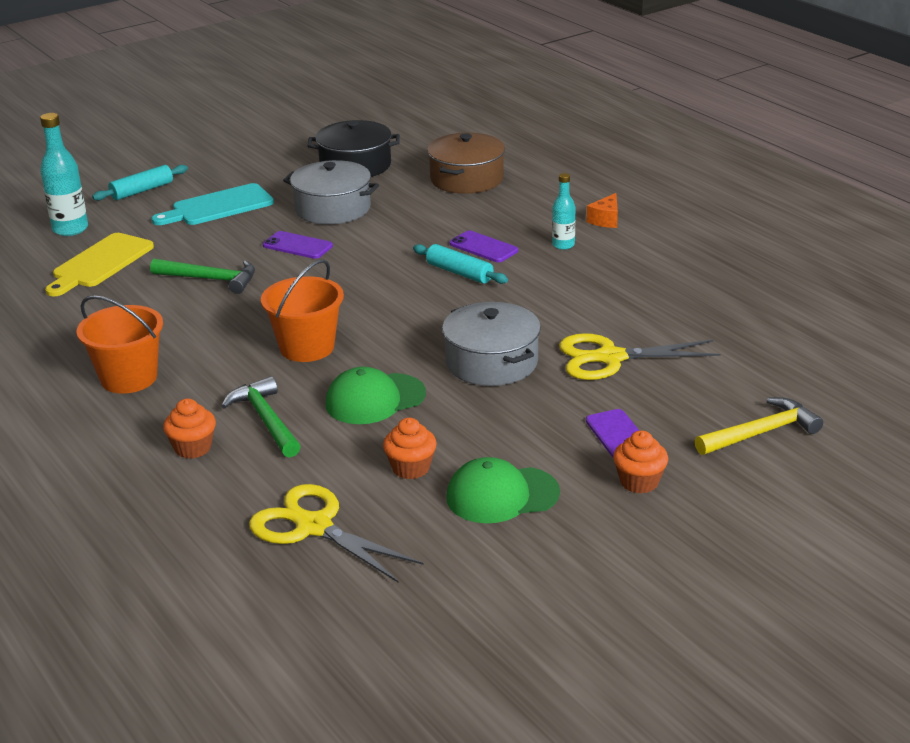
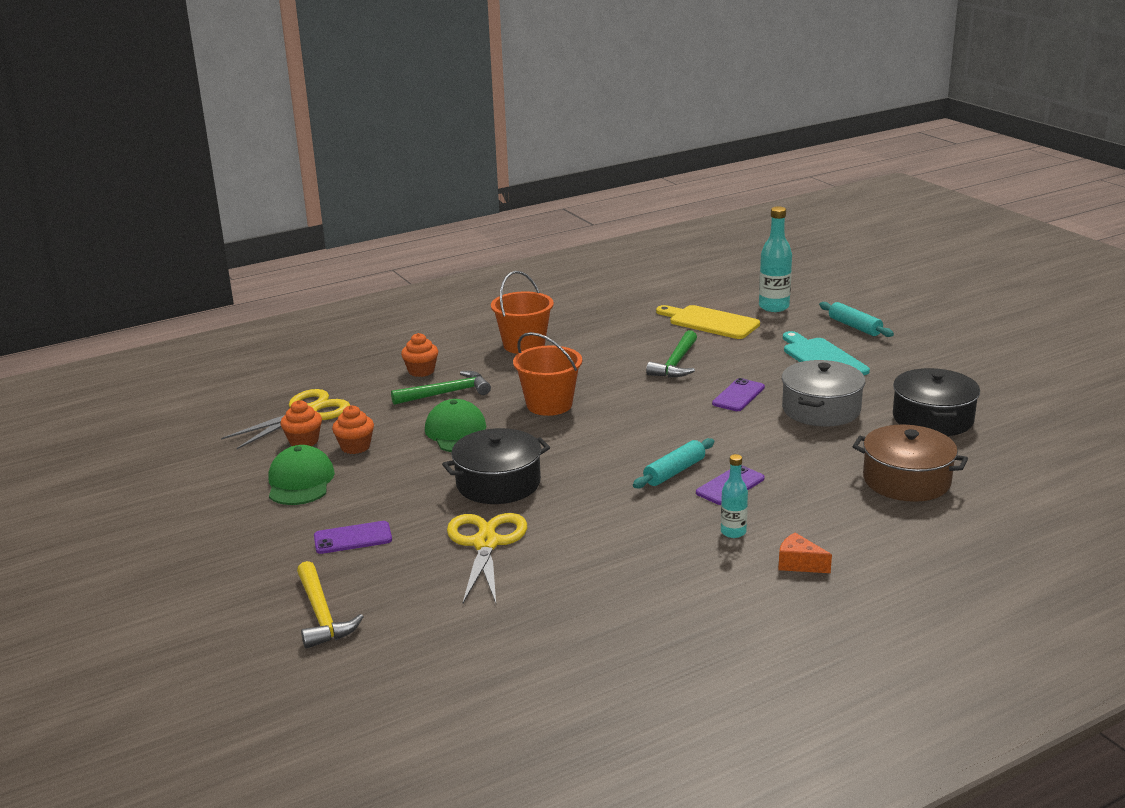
camera: 95 degrees right, 5 degrees down
grey pot [442,302,541,386] -> black pot [442,428,550,504]
orange cupcake [613,430,668,493] -> orange cupcake moved to [281,400,322,446]

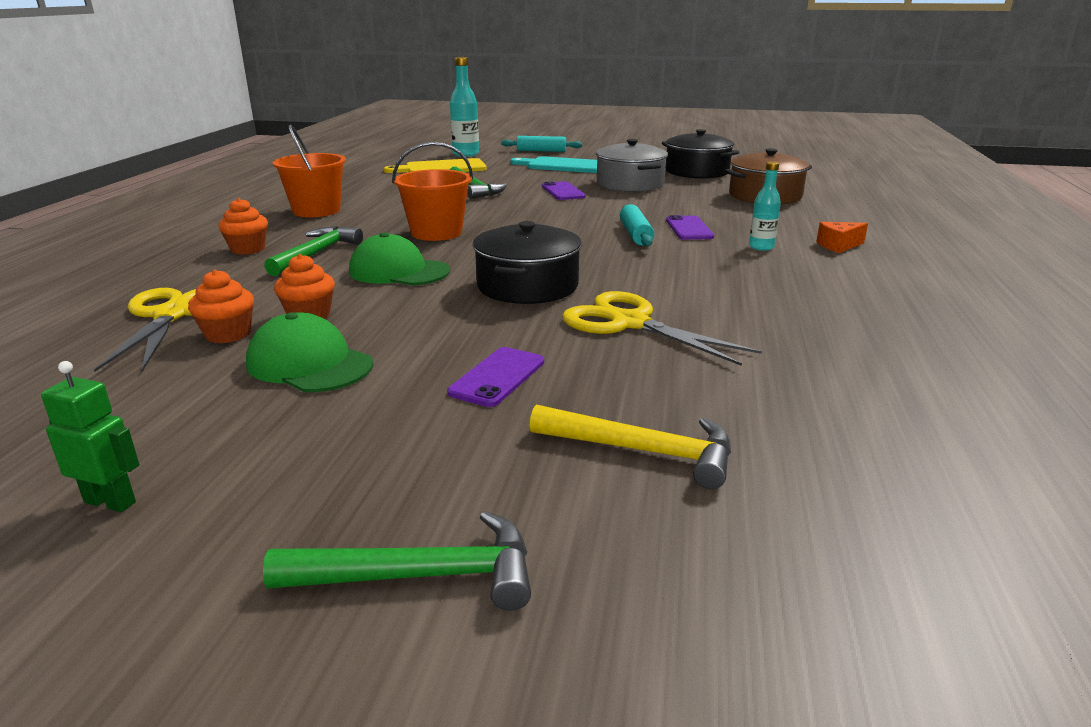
camera: 50 degrees left, 0 degrees up
none -> green robot [41,361,139,512]
none -> green hammer [263,511,531,611]

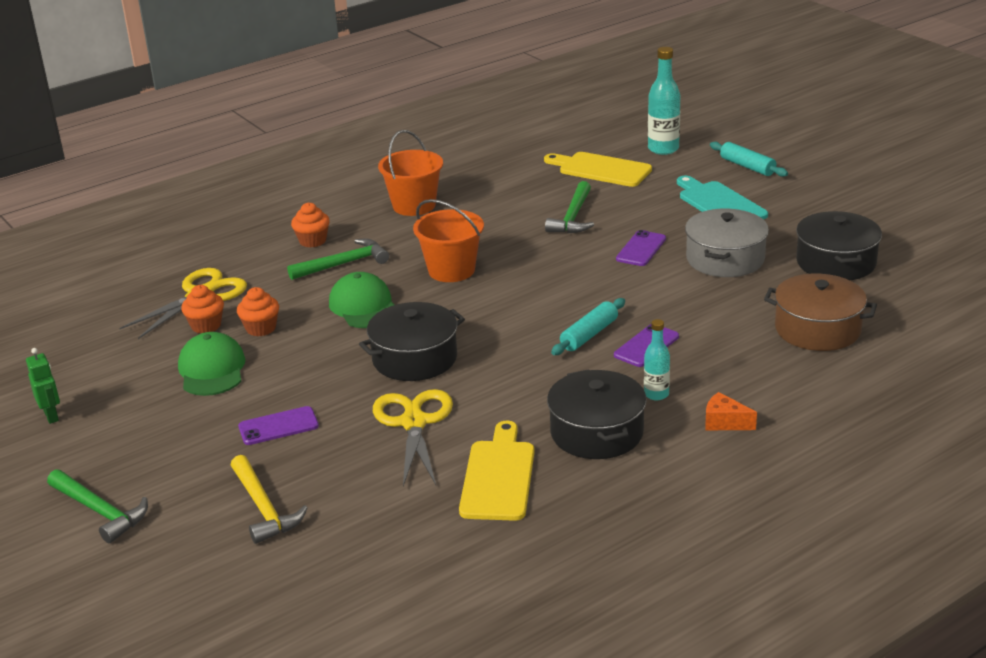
camera: 45 degrees right, 5 degrees up
none -> yellow cutting board [459,421,535,521]
none -> black pot [547,369,647,459]

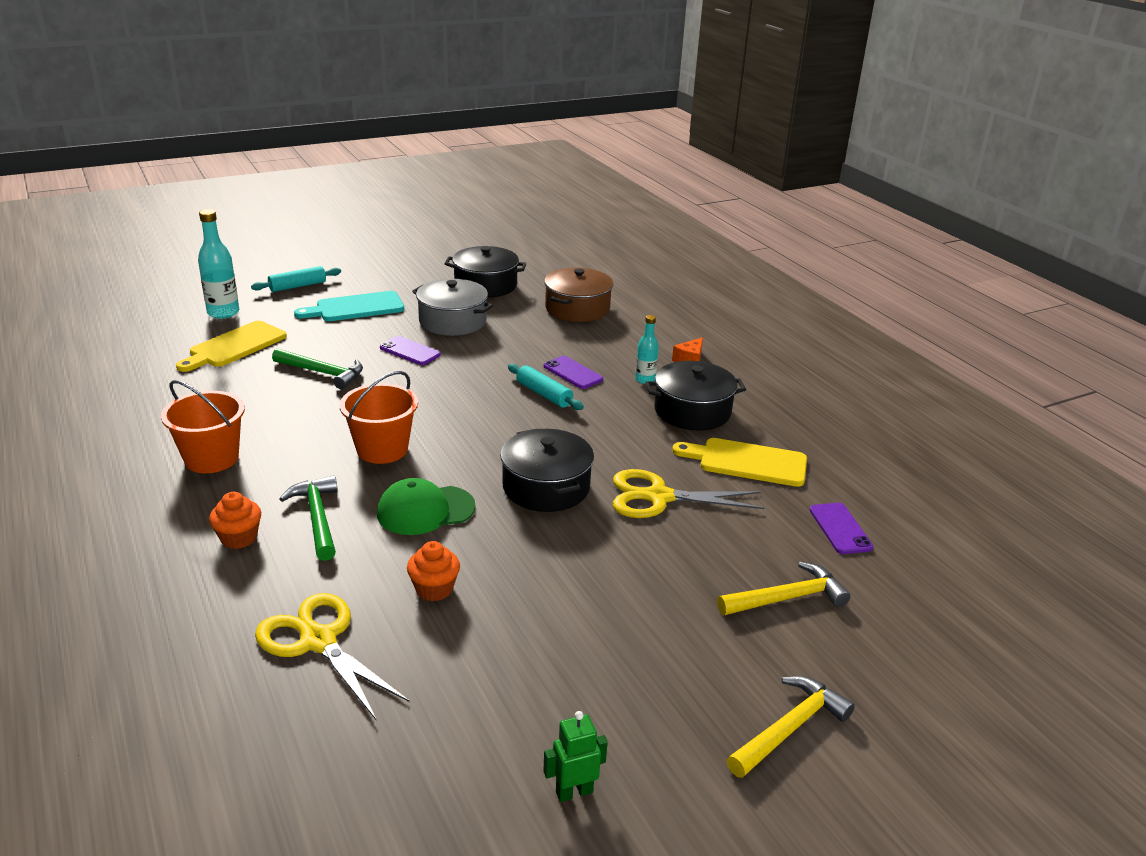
camera: 85 degrees left, 0 degrees up
green hammer [47,469,148,543] -> yellow hammer [727,676,855,778]
green cap [178,332,245,396] -> none
orange cupcake [181,285,224,334] -> none
purple phone [238,406,319,445] -> purple phone moved to [810,503,873,554]

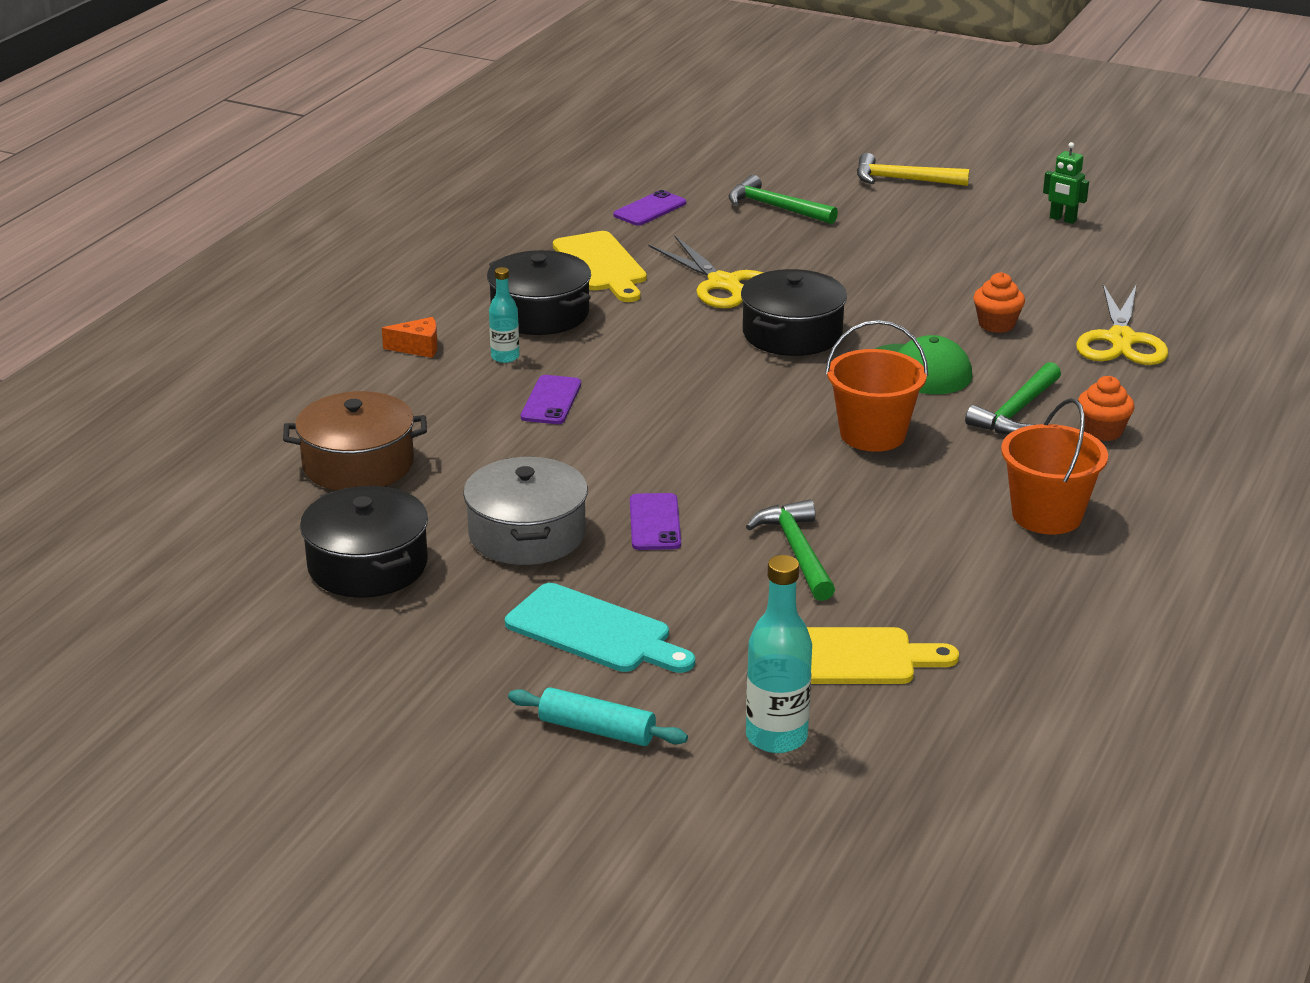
camera: 125 degrees left, 0 degrees up
turquoise rolling pin [508,364,584,410] -> none
yellow hammer [717,562,850,615] -> green hammer [728,175,838,224]

